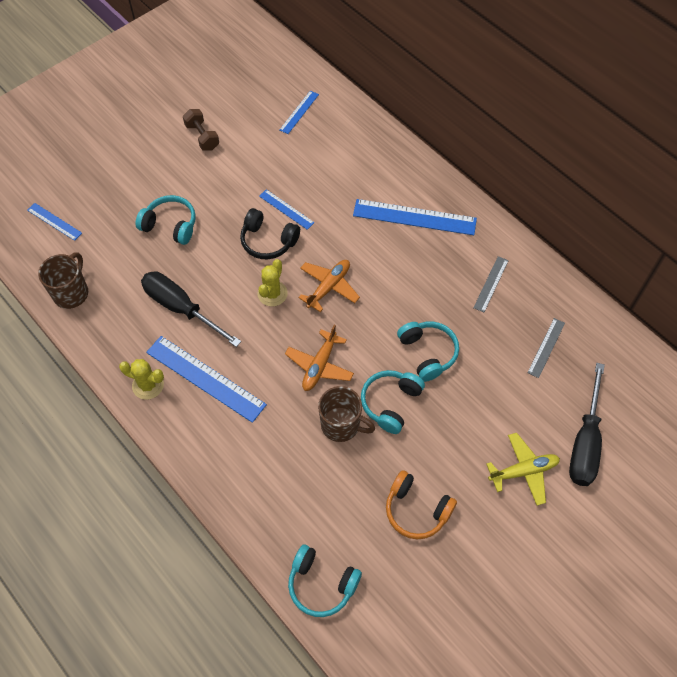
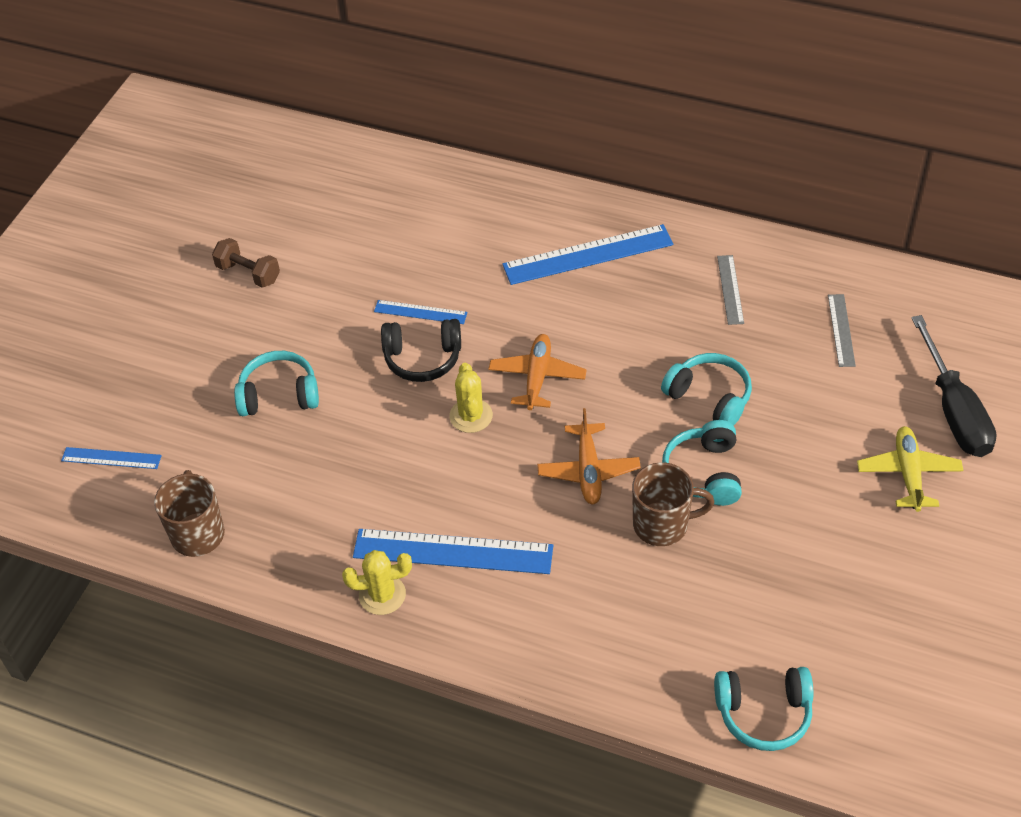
camera: 25 degrees left, 10 degrees down
black screwdriver [141,271,241,347] -> none
blue ruler [280,91,319,134] -> none
orange headphones [386,470,457,539] -> none
yellow plane [486,433,560,506] -> yellow plane turned 45 degrees counterclockwise [857,426,964,512]

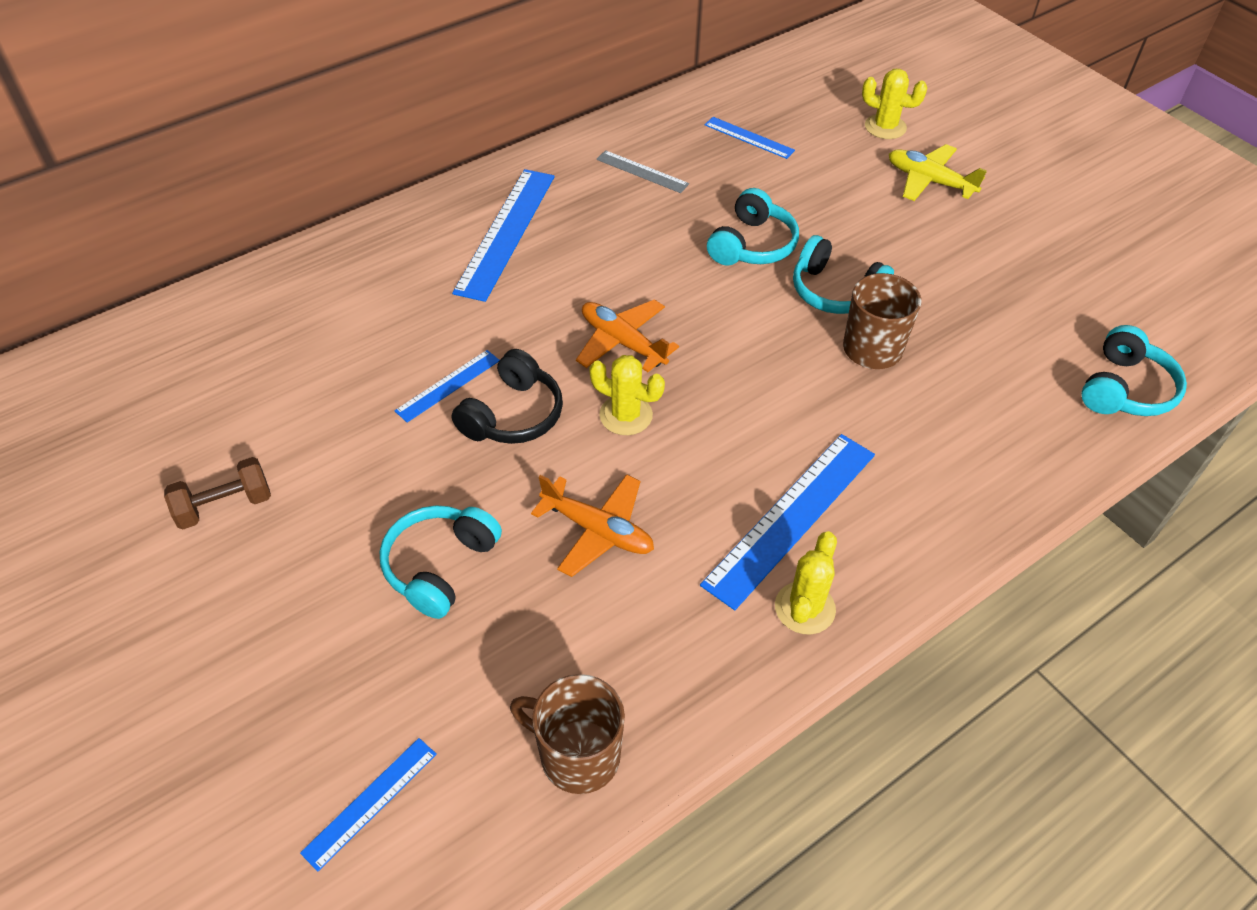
camera: 60 degrees left, 0 degrees up
orange plane [537,408,641,504] -> orange plane moved to [531,474,654,577]
turquoise headphones [661,353,752,426] -> turquoise headphones turned 135 degrees clockwise [707,188,799,265]
grey ruler [828,294,856,367] -> blue ruler [705,117,795,159]
black screwdriver [911,315,997,457] -> yellow cactus [862,69,927,139]

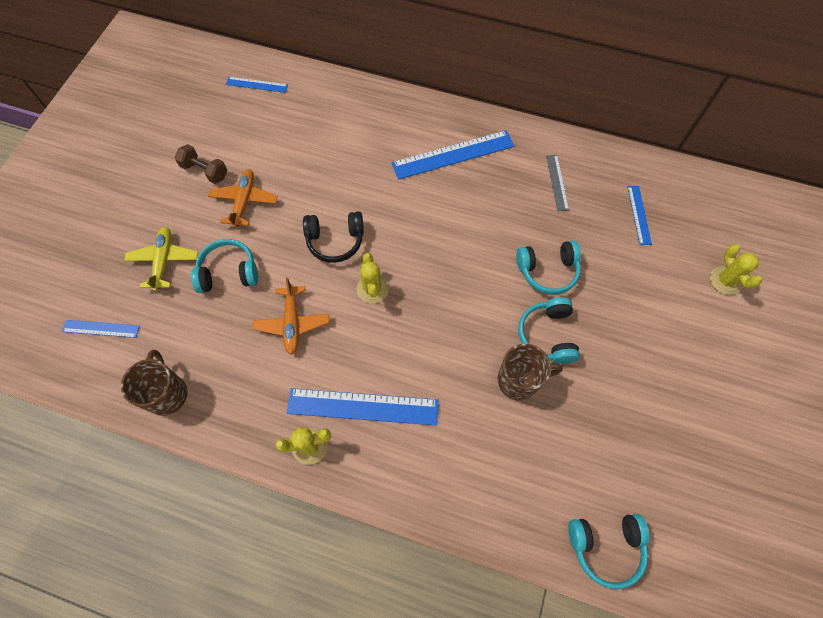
camera: 55 degrees right, 15 degrees up
blue ruler [394,350,499,423] -> blue ruler moved to [226,77,288,93]
orange plane [576,299,679,372] -> orange plane moved to [208,169,278,228]
yellow plane [889,144,987,201] -> yellow plane moved to [124,227,198,291]

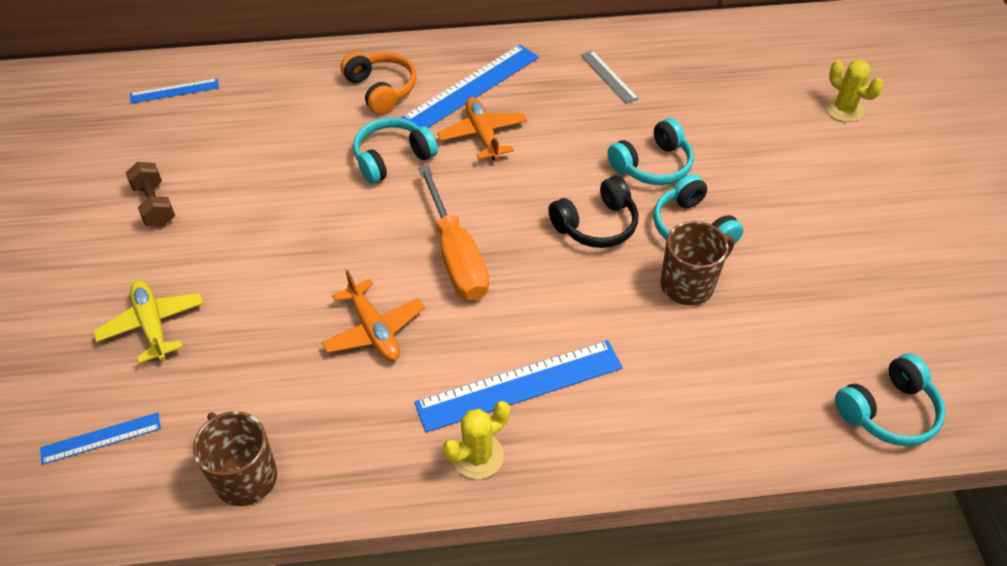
camera: 25 degrees left, 15 degrees down
brown dumbbell [175,144,227,184] -> brown dumbbell turned 60 degrees clockwise [125,162,175,227]
turquoise headphones [191,239,258,293] -> turquoise headphones moved to [353,117,438,184]
orange plane [208,169,278,228] -> orange plane moved to [437,97,527,160]
black headphones [303,211,364,263] -> black headphones moved to [548,176,638,248]
yellow cactus [357,253,389,304] -> orange screwdriver [418,165,489,300]
blue ruler [627,186,652,245] -> none
none -> orange headphones [341,51,417,114]

